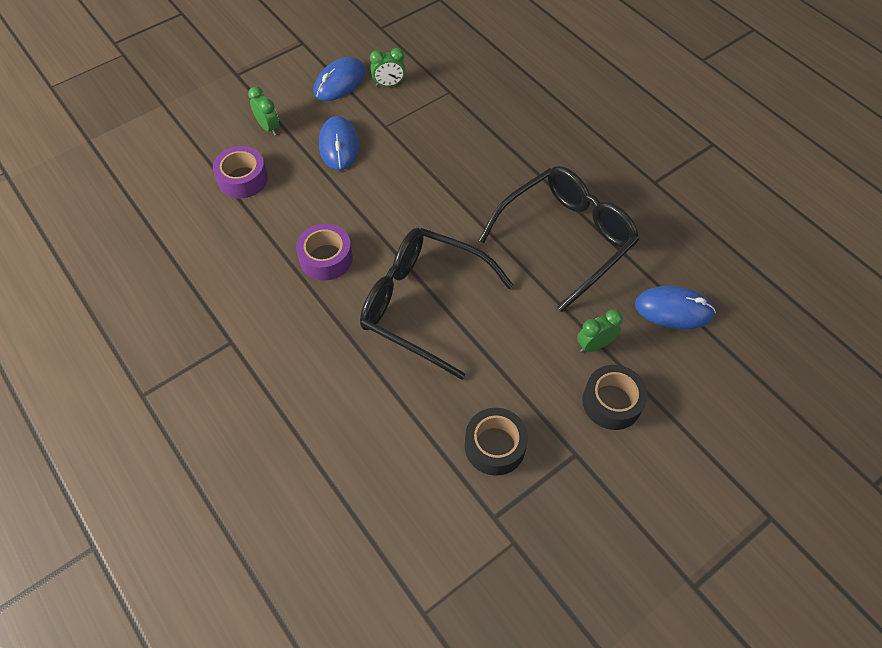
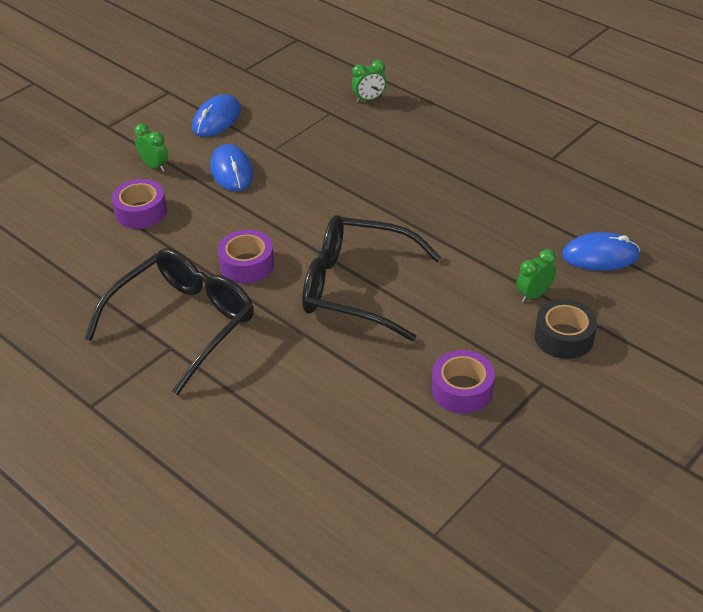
camera: 10 degrees left, 15 degrees down
green clock [370,48,406,87] -> green clock moved to [352,60,387,103]
black tape [465,408,528,476] -> purple tape [432,350,495,414]
black glasses [479,166,640,312] -> black glasses moved to [85,248,254,395]

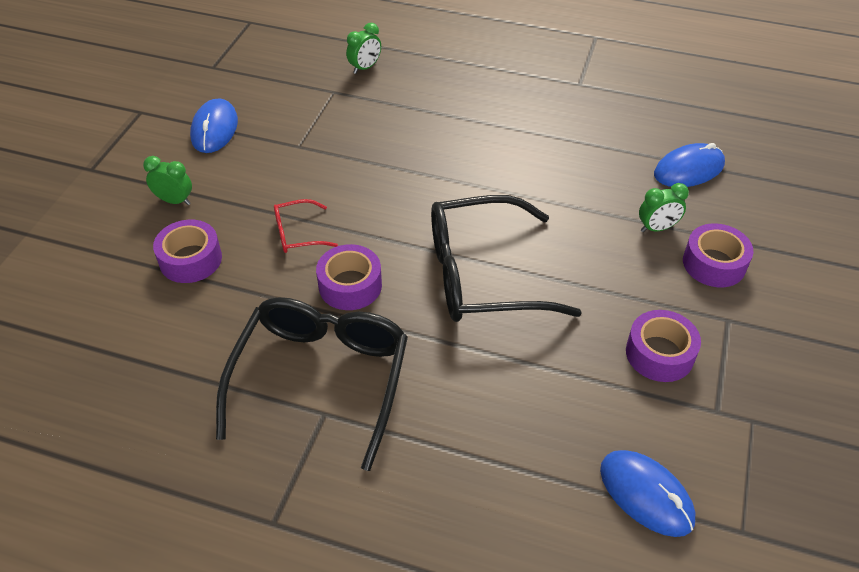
camera: 25 degrees left, 5 degrees up
blue mouse [210,144,253,192] -> blue mouse moved to [600,450,695,537]
green clock [516,249,556,302] -> green clock turned 135 degrees counterclockwise [639,183,689,232]
black tape [535,299,597,359] -> purple tape [683,223,754,287]
none -> red glasses [274,199,338,253]

